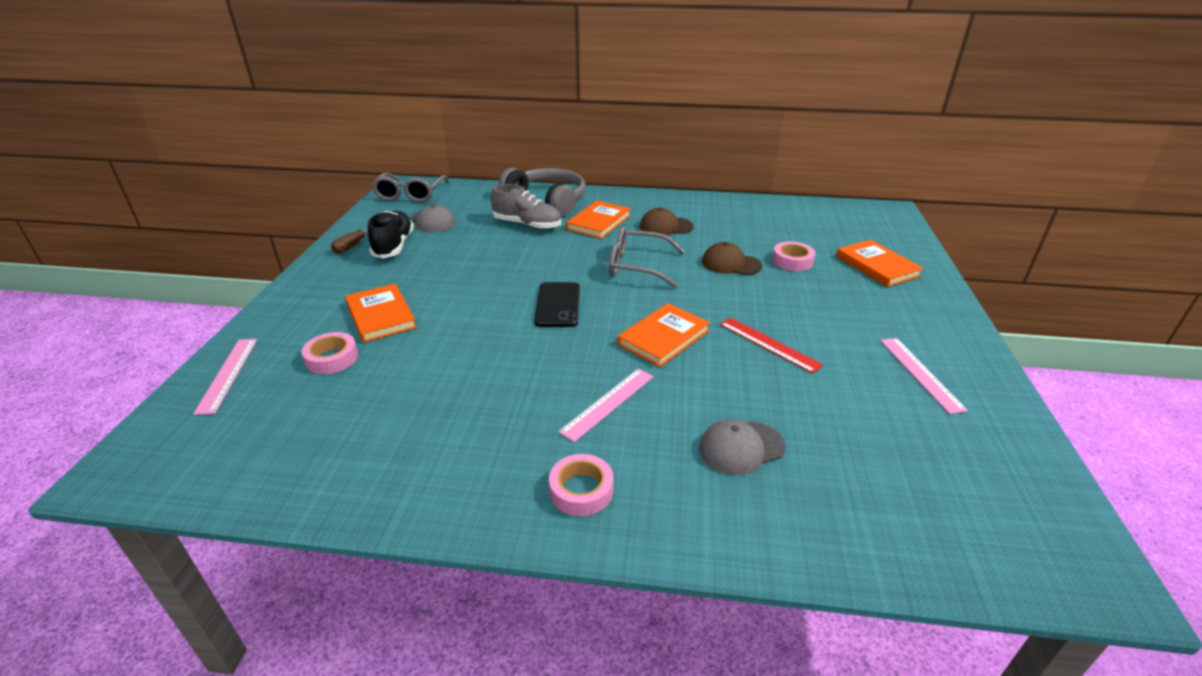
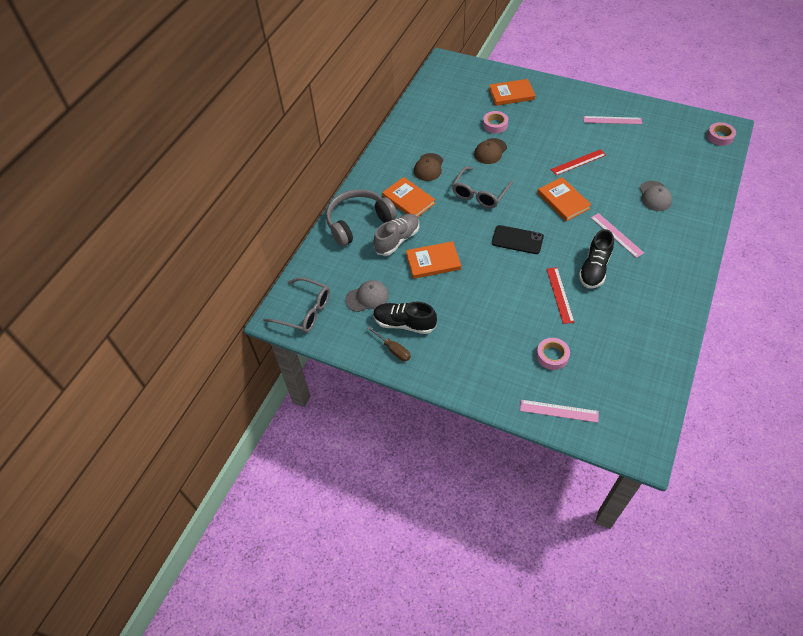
camera: 70 degrees left, 20 degrees up
orange book [345,284,417,342] -> orange book moved to [406,241,461,279]
pink tape [549,454,614,516] -> pink tape moved to [707,122,736,146]
none -> red ruler [547,267,574,324]
none -> black shoe [579,229,614,288]

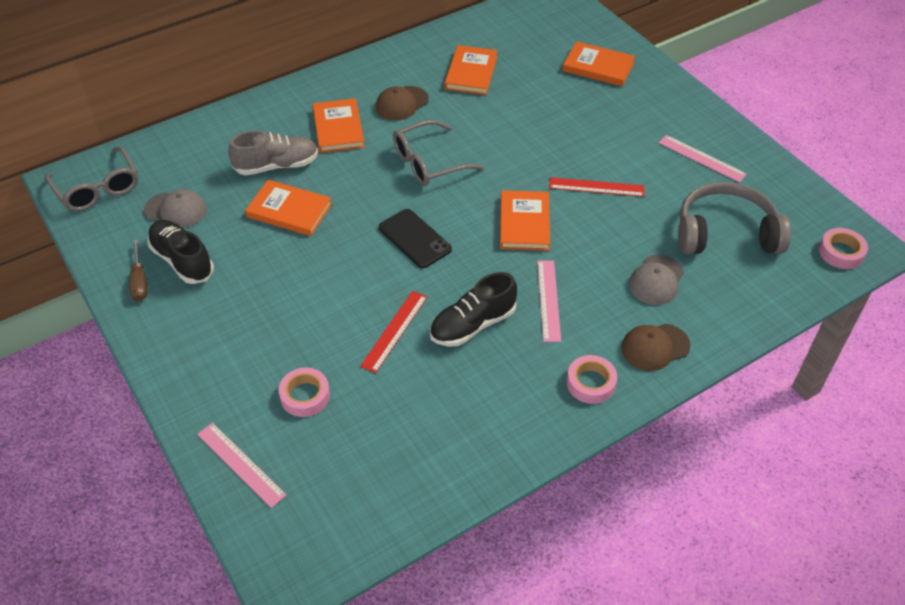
camera: 30 degrees right, 5 degrees down
grey headphones [326,189,397,247] -> grey headphones moved to [678,182,791,254]
brown cap [474,138,507,164] -> brown cap moved to [621,323,690,371]
pink tape [483,111,508,133] -> pink tape moved to [567,355,617,404]
none -> orange book [445,45,498,95]

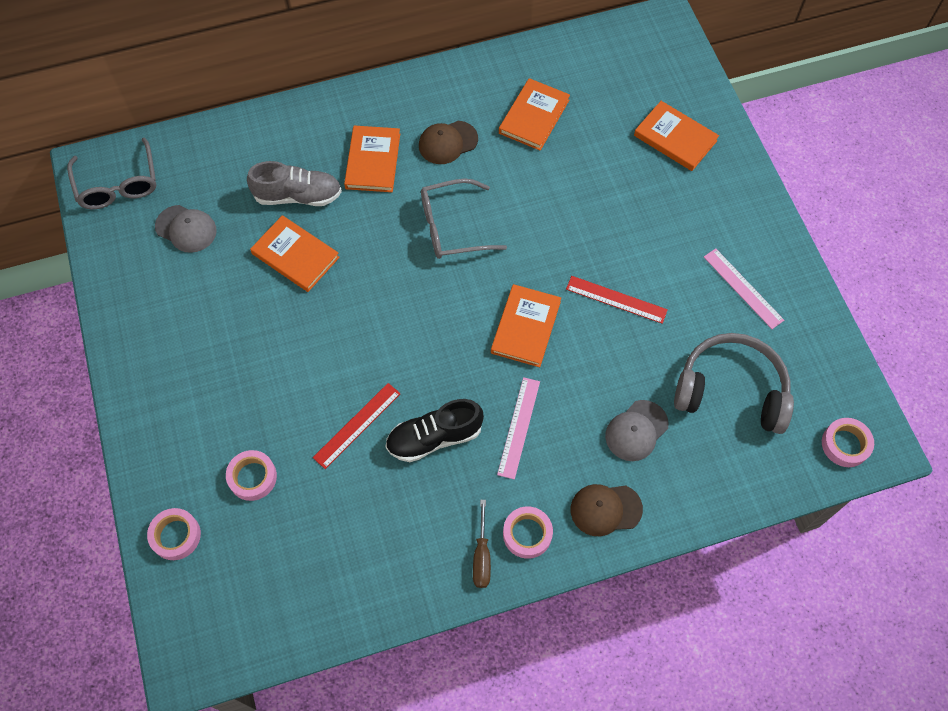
camera: 15 degrees right, 15 degrees up
brown screwdriver [129,240,147,302] -> brown screwdriver moved to [473,500,491,588]
black shoe [147,220,214,284] -> none
pink ruler [197,423,287,508] -> pink tape [147,508,201,560]
black phone [379,209,452,268] -> none

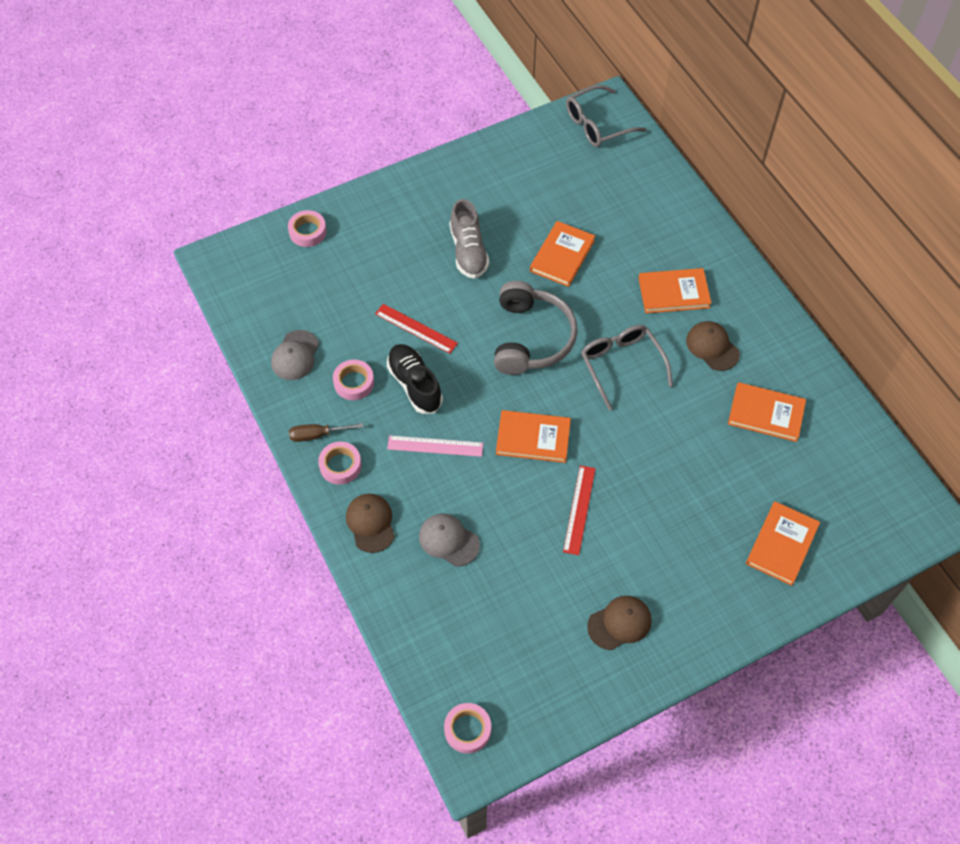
camera: 80 degrees right, 5 degrees down
grey cap [155,205,217,253] -> grey cap moved to [271,330,319,380]
pink tape [226,450,277,501] -> pink tape moved to [333,360,374,400]
grey shoe [247,161,342,206] -> grey shoe moved to [450,199,489,279]
grey headphones [674,333,794,434] -> grey headphones moved to [494,281,578,375]
pink ruler [704,248,784,329] -> brown cap [587,596,652,650]

